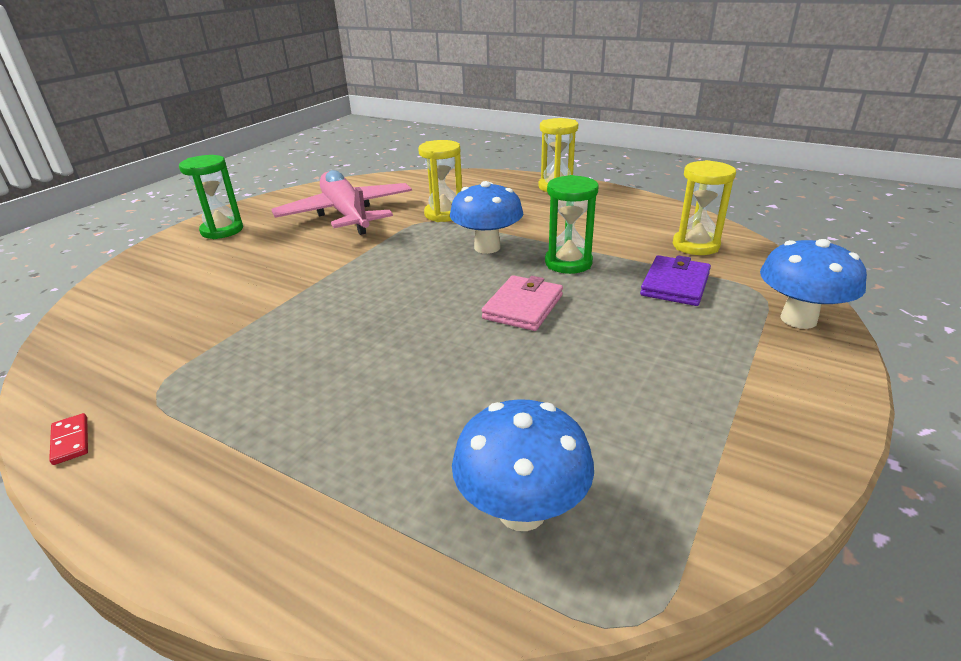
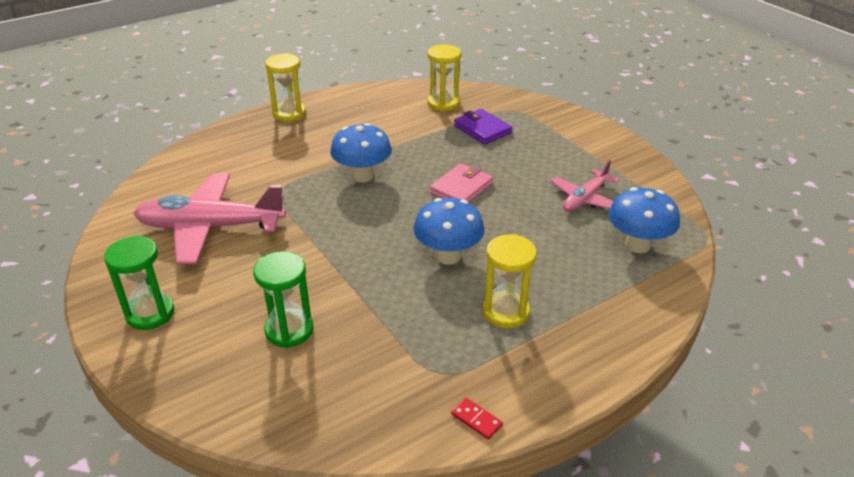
camera: 65 degrees left, 5 degrees up
red domino [49,413,88,465] -> red domino turned 45 degrees clockwise [451,398,503,440]
yellow hourglass [418,140,462,222] -> yellow hourglass moved to [483,234,537,328]
pink wallet [482,275,563,331] -> pink wallet turned 75 degrees clockwise [429,163,493,203]
green hourglass [545,175,599,274] -> green hourglass moved to [253,251,313,348]
blue mushroom [760,239,867,329] -> blue mushroom moved to [414,198,484,265]
none -> pink plane [550,159,620,212]

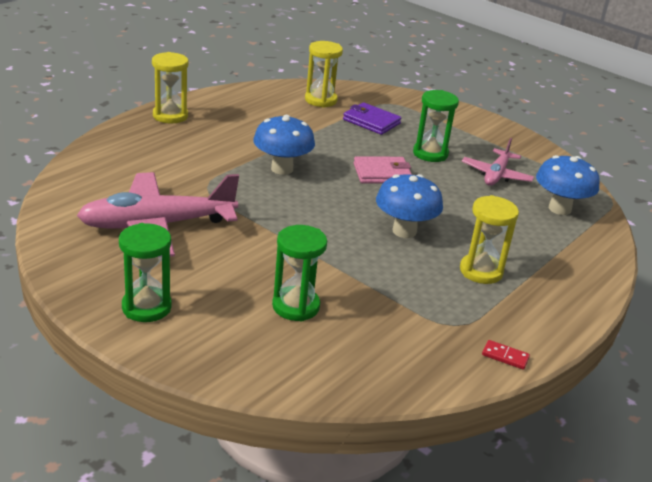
camera: 20 degrees left, 5 degrees down
pink wallet [429,163,493,203] -> pink wallet turned 60 degrees clockwise [354,156,412,183]
none -> green hourglass [413,90,459,162]

